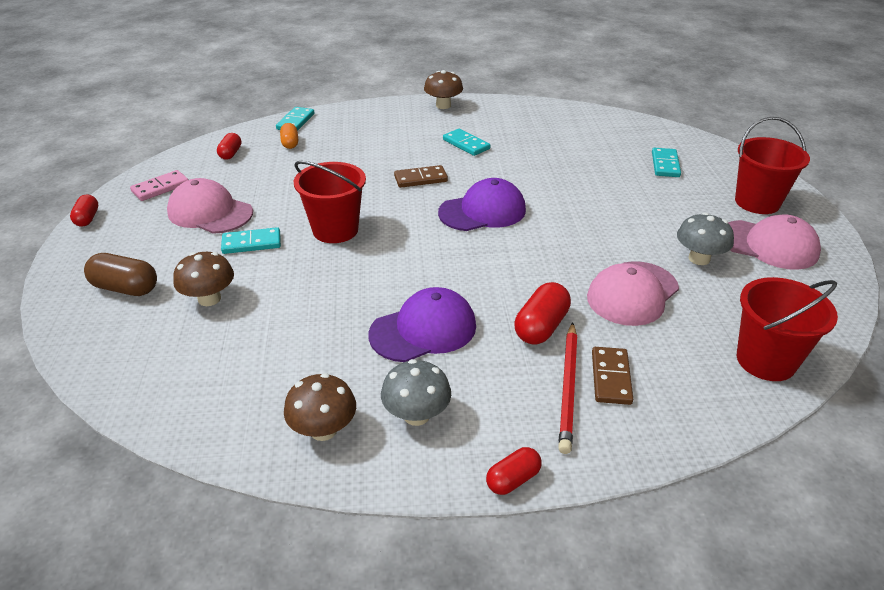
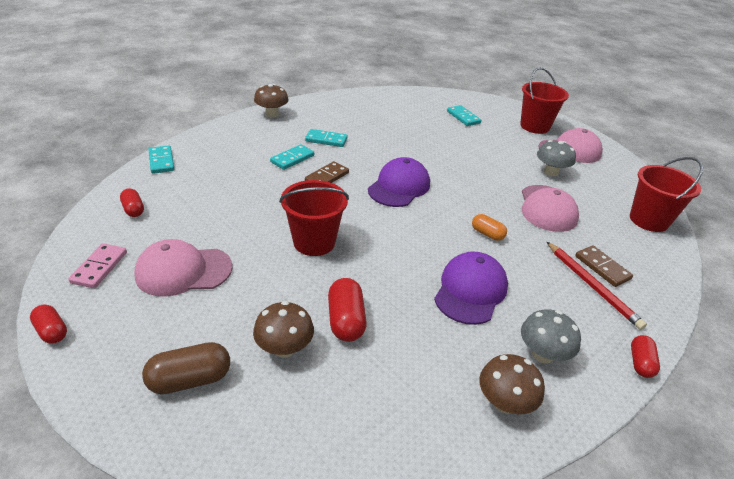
camera: 40 degrees left, 0 degrees up
turquoise domino [221,227,281,254] -> turquoise domino moved to [270,144,314,170]
orange capsule [280,123,298,149] -> orange capsule moved to [472,214,507,241]
red capsule [515,282,571,344] -> red capsule moved to [328,278,367,342]

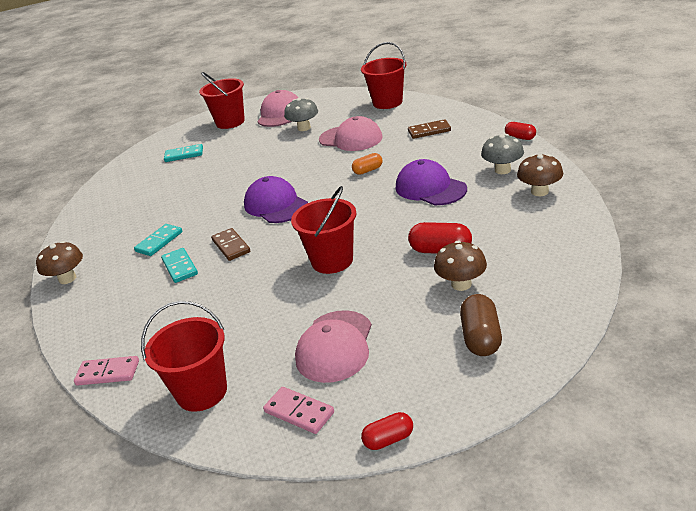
camera: 60 degrees left, 5 degrees down
red capsule [120,188,144,217] -> red bucket [141,301,227,412]
turquoise domino [149,145,174,174] -> pink domino [74,356,139,386]
red pencil [547,242,647,330] -> none

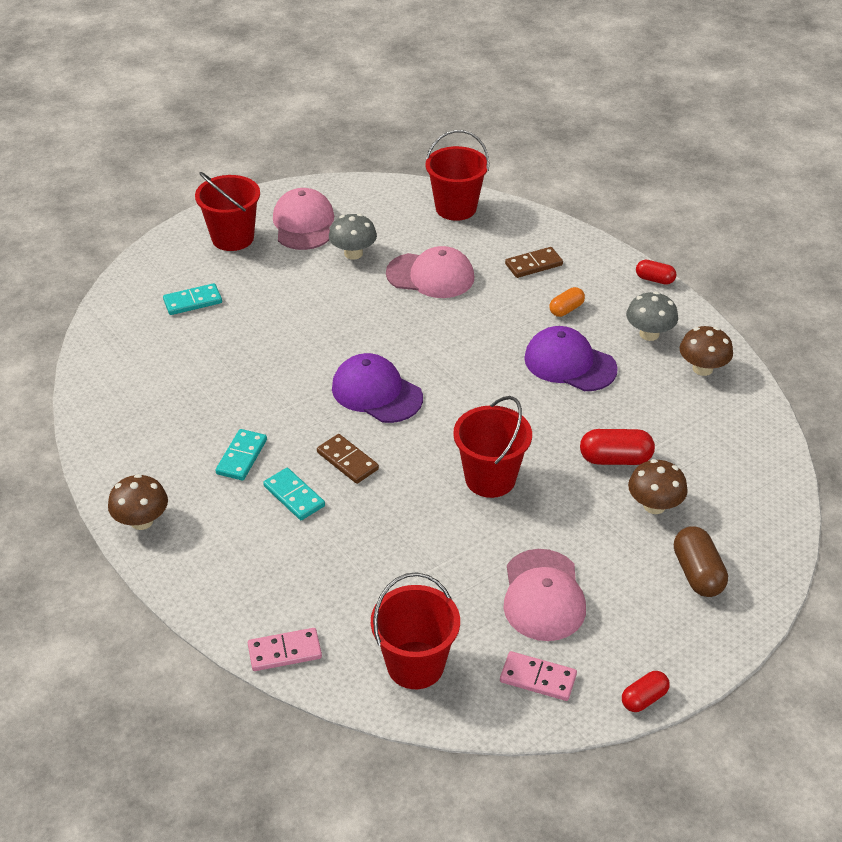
camera: 20 degrees left, 10 degrees up
orange capsule [352,153,382,175] -> orange capsule moved to [550,287,585,317]

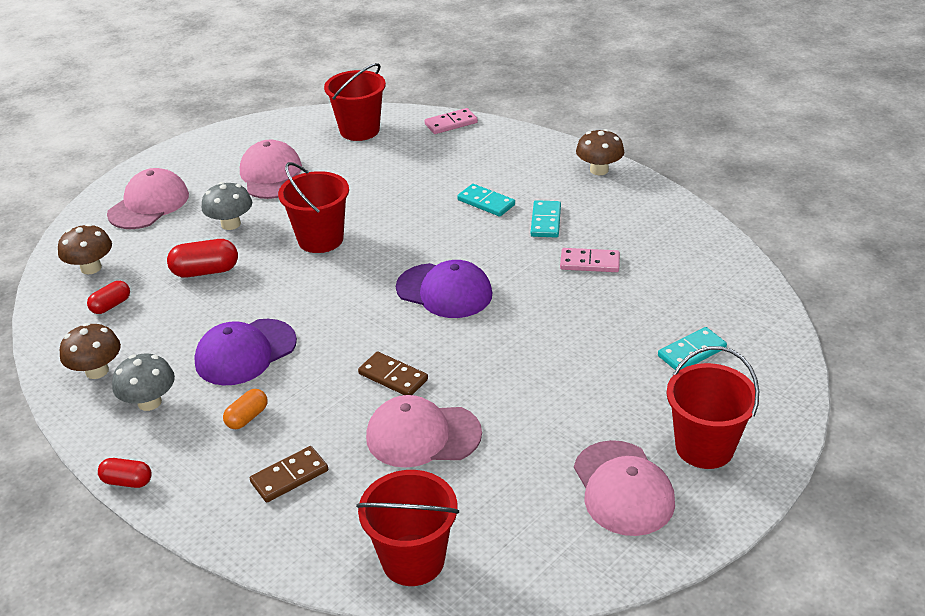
camera: 170 degrees right, 5 degrees down
brown domino [317,434,379,484] -> brown domino moved to [358,352,428,395]
grey mushroom [329,214,377,260] -> grey mushroom moved to [202,182,252,230]
pink domino [500,651,577,701] -> pink domino moved to [560,248,620,272]
purple cap [524,326,618,391] -> purple cap turned 120 degrees clockwise [194,319,297,385]
red capsule [622,671,670,712] -> red capsule moved to [87,281,130,314]
brown mushroom [628,459,688,514] -> brown mushroom moved to [58,224,112,274]
brown capsule [674,526,728,597] -> pink cap [107,168,189,229]

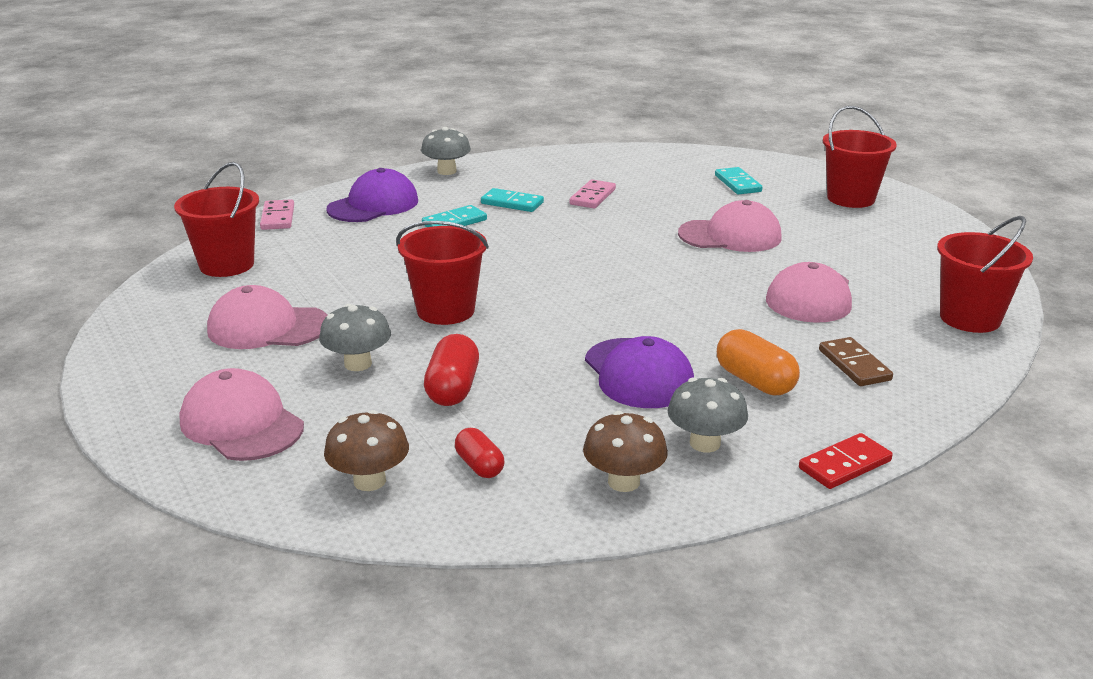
camera: 75 degrees left, 10 degrees down
red capsule [98,458,151,488] -> red domino [799,433,893,489]
orange capsule [223,389,267,429] -> orange capsule [717,329,800,395], size x1.57
brown domino [358,352,428,395] -> none
purple cap [396,260,492,318] -> purple cap moved to [327,168,418,222]
pink cap [574,440,675,536] -> pink cap moved to [678,200,782,252]
brown mushroom [576,129,624,175] -> grey mushroom [421,127,471,175]

